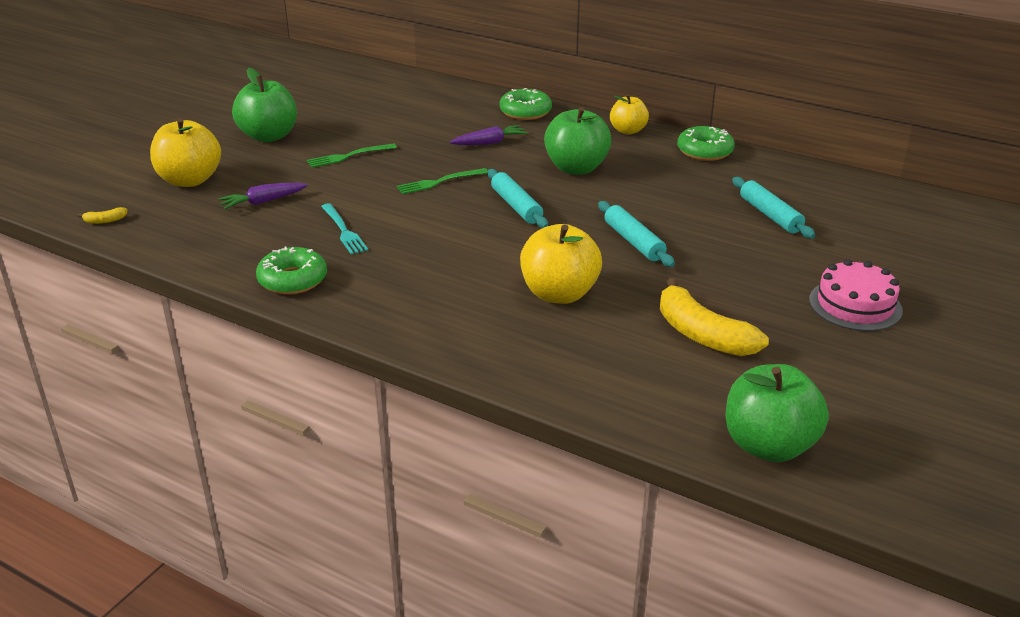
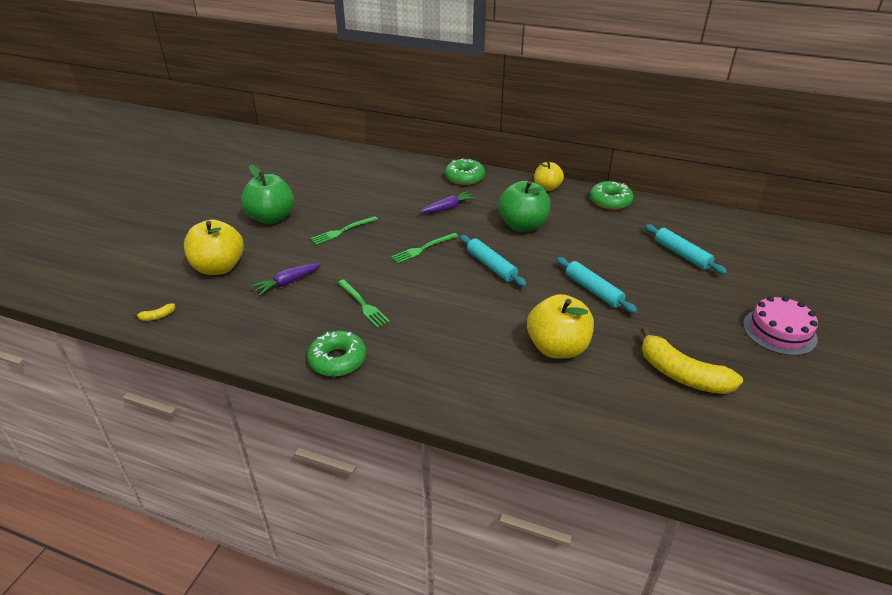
camera: 10 degrees left, 5 degrees up
turquoise fork [321,203,368,255] -> green fork [337,279,390,328]
green apple [726,364,829,462] -> none

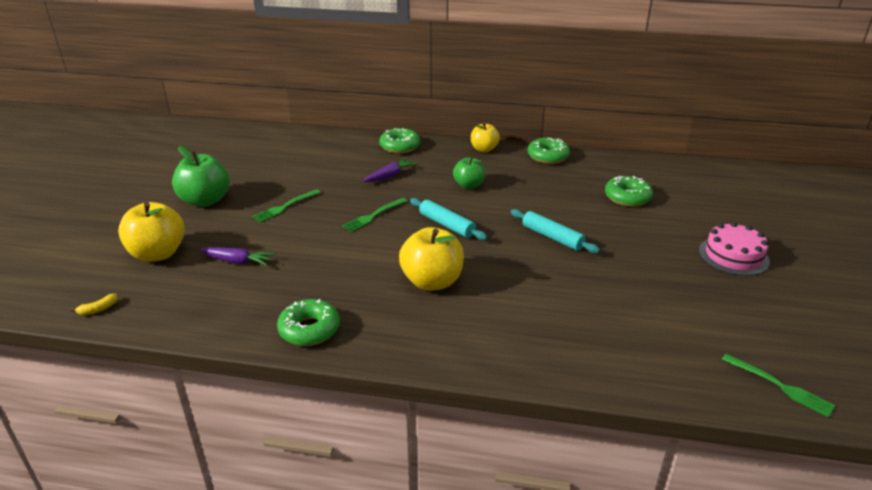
camera: 10 degrees left, 5 degrees down
purple carrot [251,263,321,296] -> purple carrot turned 120 degrees counterclockwise [199,247,274,266]
green fork [337,279,390,328] -> green fork moved to [722,354,836,417]
green apple [498,181,550,232] -> green apple [453,157,485,189], size x0.62
yellow apple [527,294,594,359] -> yellow apple moved to [399,227,464,291]
yellow banana [641,327,743,394] -> none
turquoise rolling pin [645,224,727,274] -> green donut [605,176,653,207]

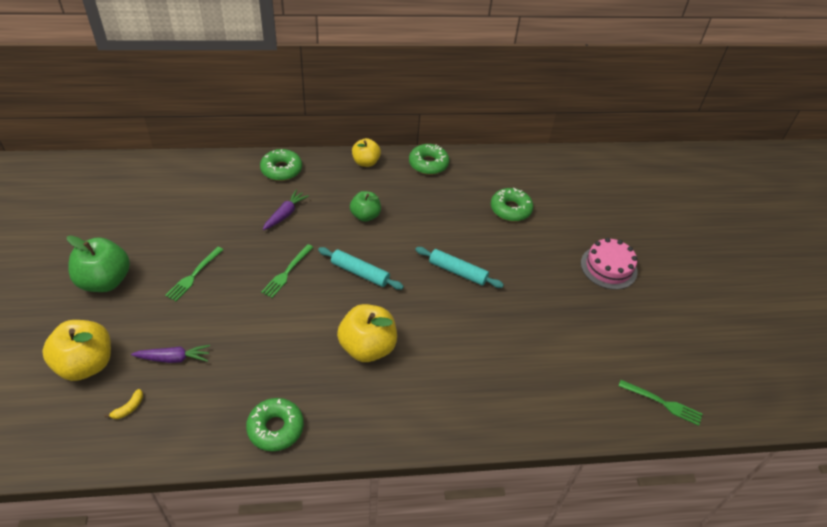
camera: 20 degrees left, 15 degrees up
yellow banana [70,293,118,315] -> yellow banana moved to [104,389,143,419]

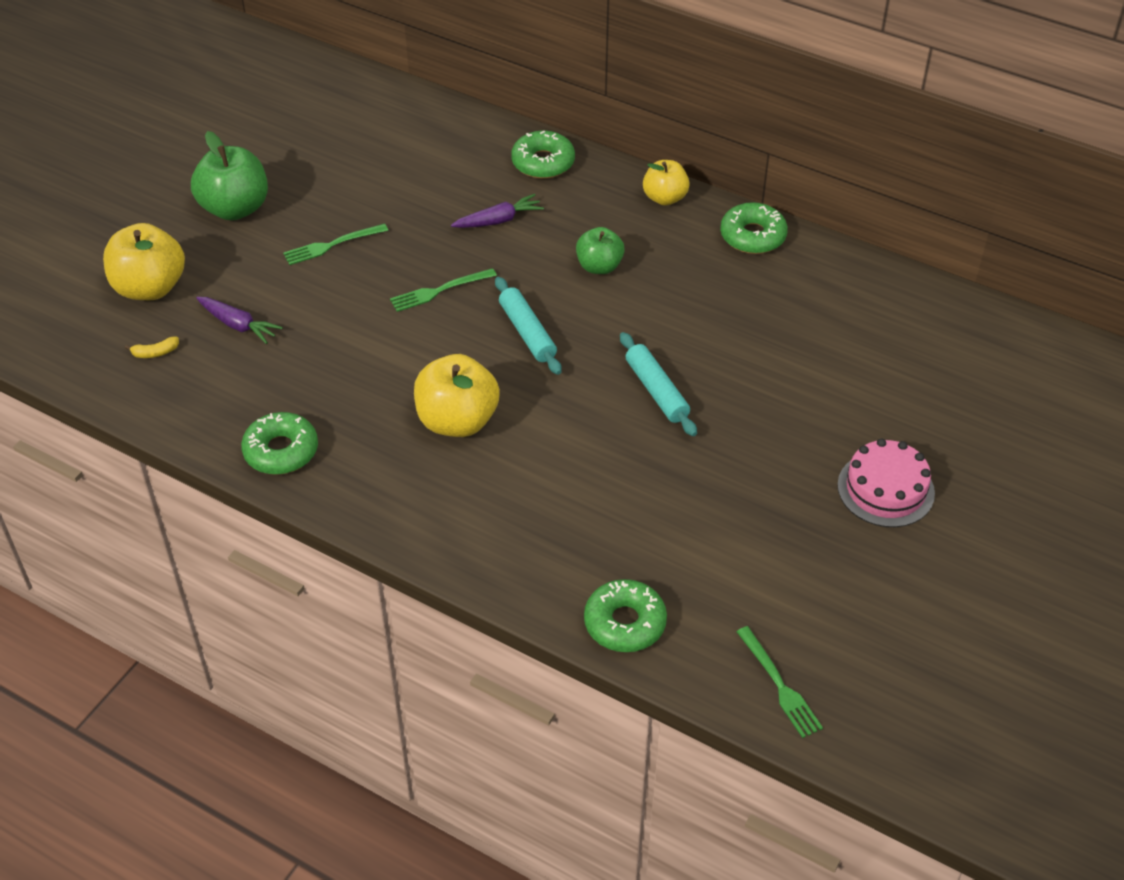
camera: 40 degrees right, 0 degrees up
green donut [491,188,533,221] -> green donut moved to [584,579,667,652]

